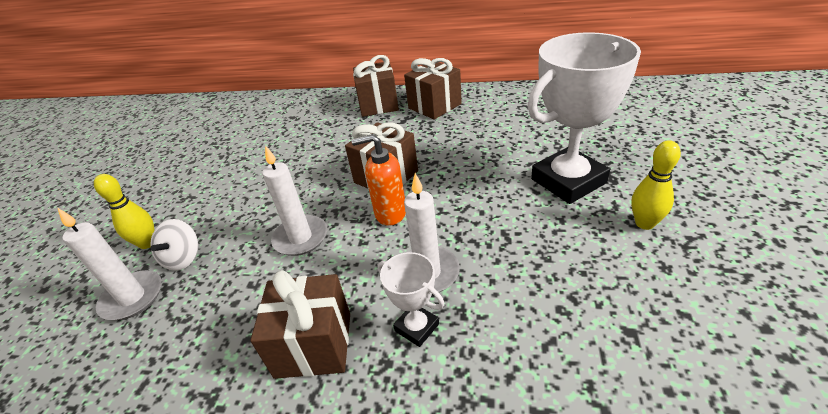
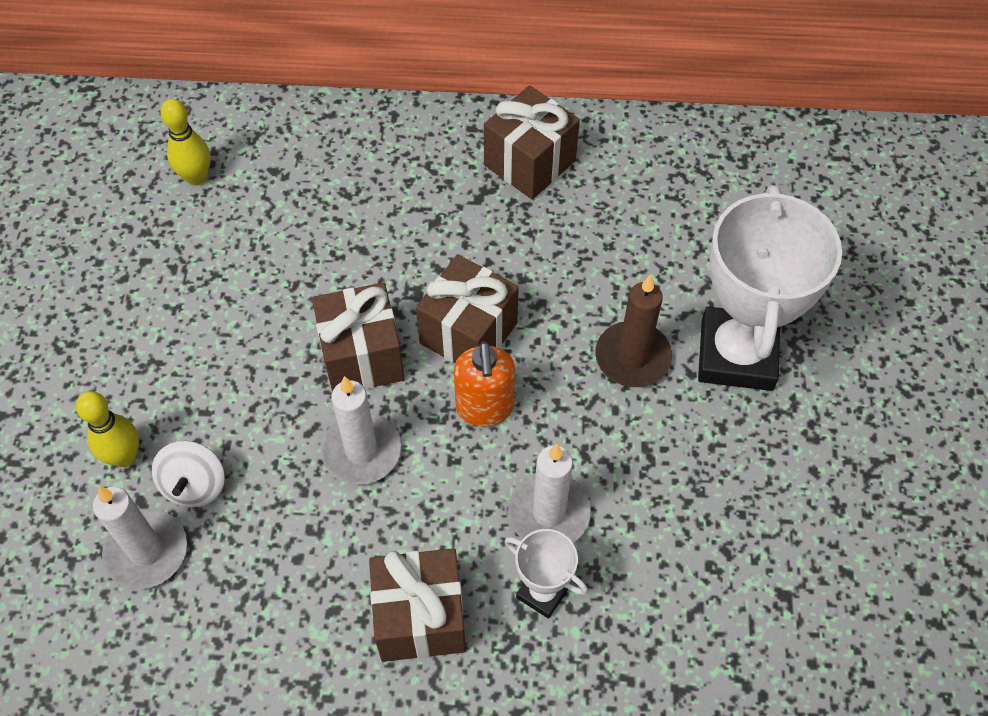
camera: 10 degrees left, 20 degrees up
orange soap dispenser [351,134,406,226] -> orange soap dispenser turned 90 degrees counterclockwise [454,341,515,426]
brown gift [353,55,399,117] -> brown gift moved to [312,283,404,392]
white trophy [527,32,641,204] -> white trophy turned 45 degrees counterclockwise [698,185,842,391]
yellow bowling pin [631,140,681,230] -> yellow bowling pin moved to [161,99,210,186]
none -> brown candle [595,274,672,387]

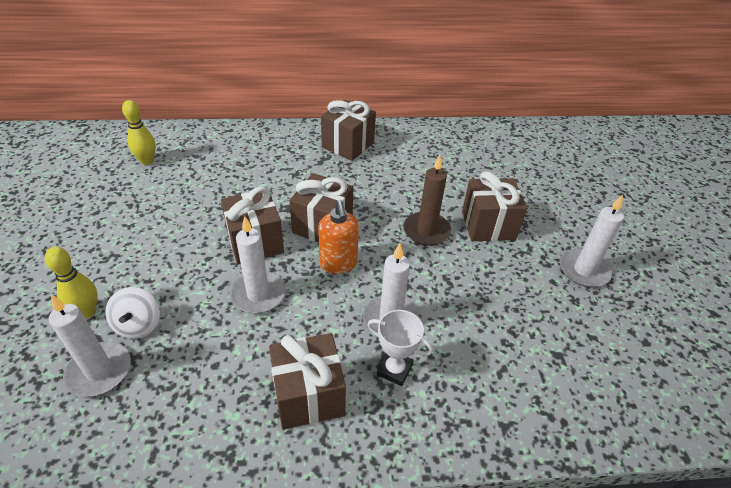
camera: 10 degrees left, 15 degrees down
white trophy [698,185,842,391] -> brown gift [462,171,527,241]
none -> white candle [560,195,624,287]

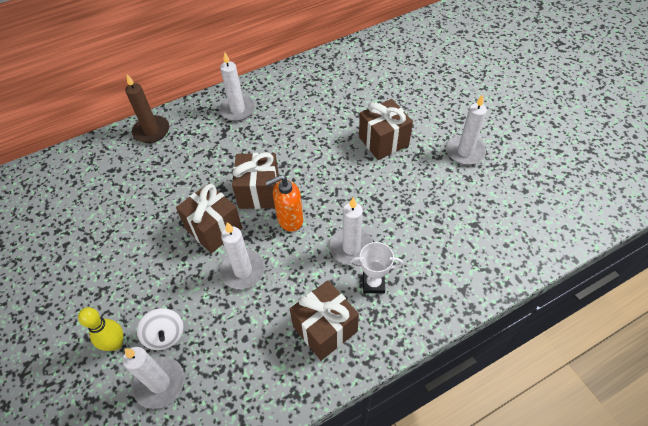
camera: 20 degrees left, 10 degrees up
yellow bowling pin [122,100,156,165] -> none
orange soap dispenser [318,200,359,274] -> orange soap dispenser turned 105 degrees clockwise [265,175,303,232]
brown gift [321,100,376,161] -> white candle [219,52,255,121]
brown candle [403,155,451,246] -> brown candle moved to [125,75,169,143]

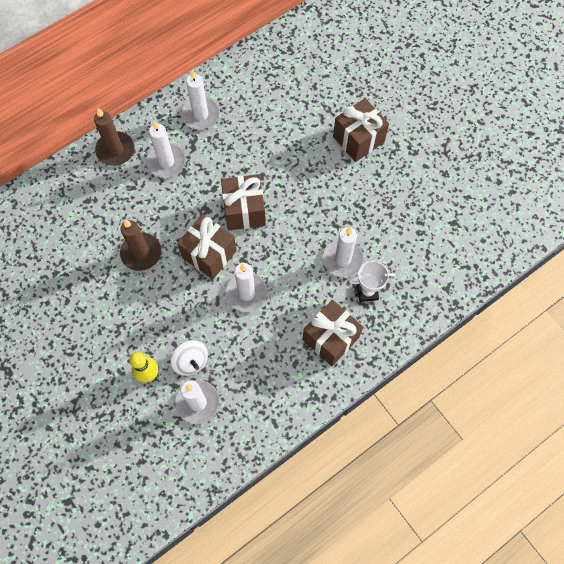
camera: 10 degrees left, 15 degrees up
orange soap dispenser [265,175,303,232] -> none
white candle [446,94,487,165] -> white candle moved to [146,120,186,178]
none -> brown candle [120,220,161,271]

